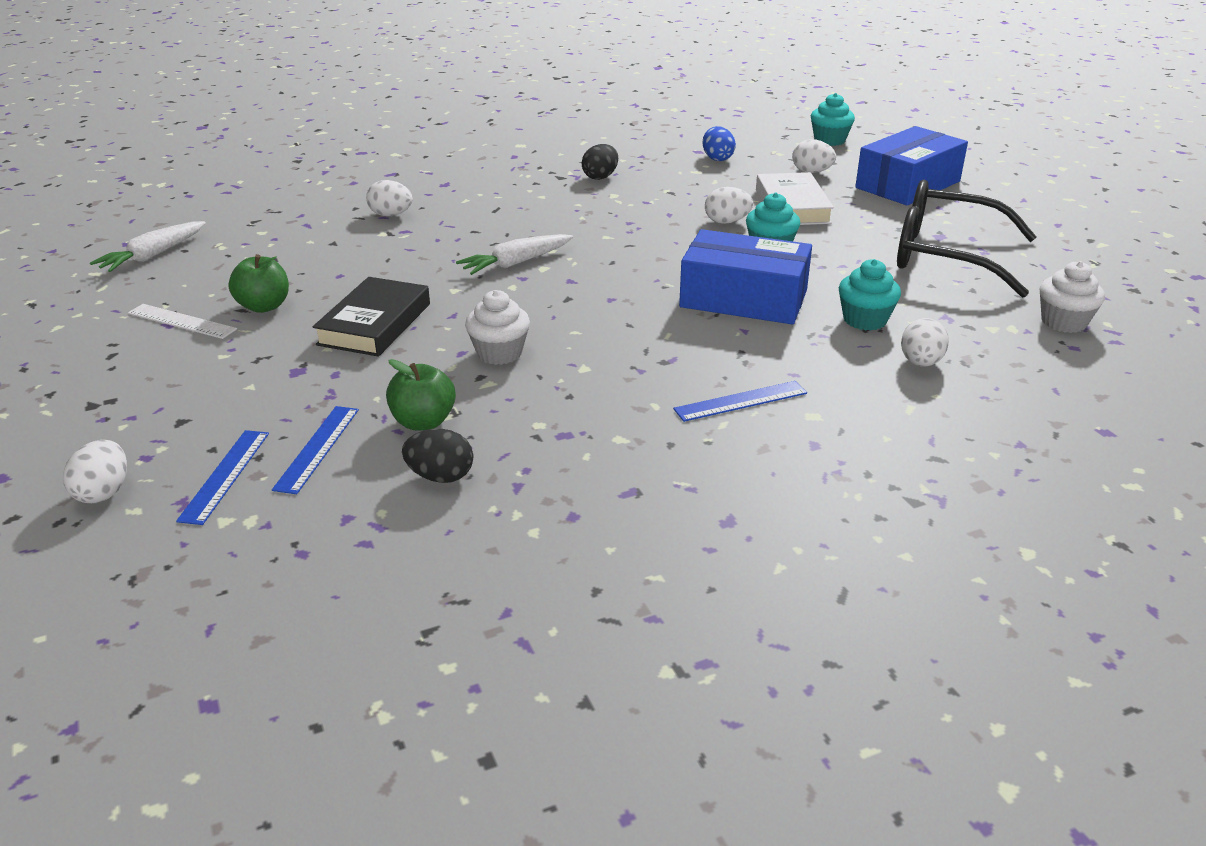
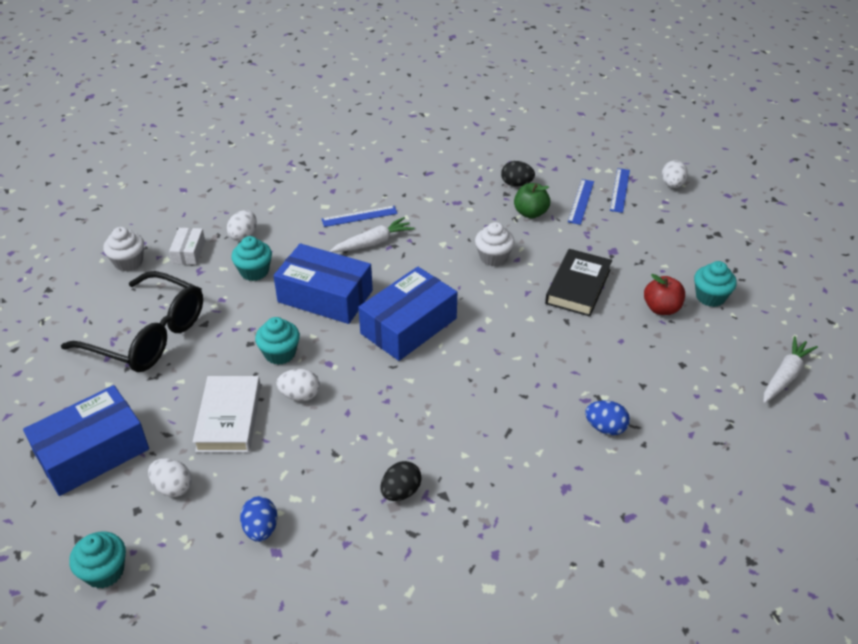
camera: 175 degrees left, 10 degrees up
white ruler [128,304,237,339] -> turquoise cupcake [694,261,737,307]
green apple [229,254,289,313] -> red apple [644,274,685,315]
white egg [366,180,413,216] -> blue egg [585,400,630,435]
white carrot [456,234,573,275] -> white carrot moved to [330,217,415,252]
none -> white box [169,228,205,265]
none -> blue box [358,267,457,361]

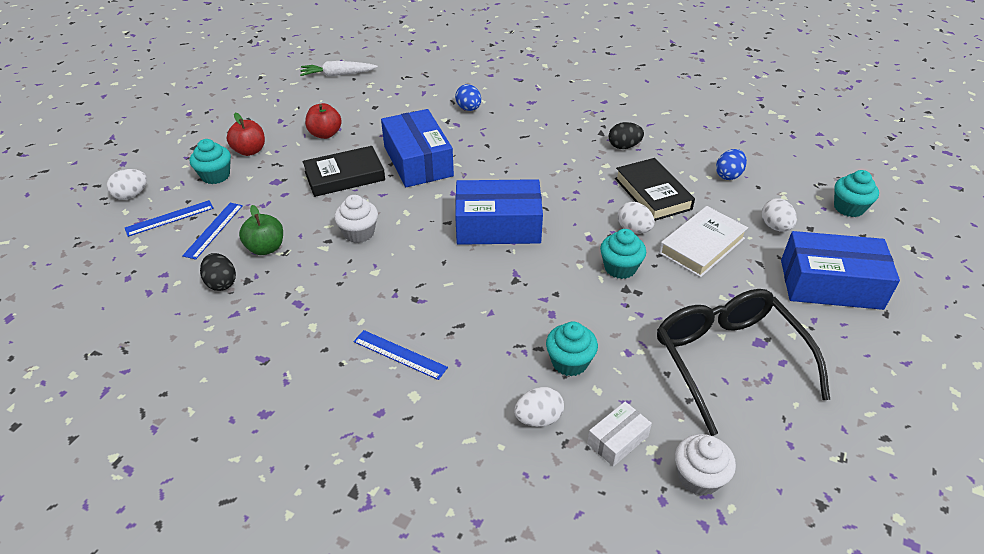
camera: 135 degrees left, 0 degrees up
blue box [274,243,373,324] -> blue box moved to [381,109,454,187]
white carrot [330,217,415,252] -> none
blue ruler [568,179,594,225] -> blue ruler turned 45 degrees counterclockwise [182,203,243,260]
turquoise cupcake [694,261,737,307] -> turquoise cupcake moved to [190,139,231,184]
none -> red apple [227,113,265,156]
none -> black book [615,158,695,221]

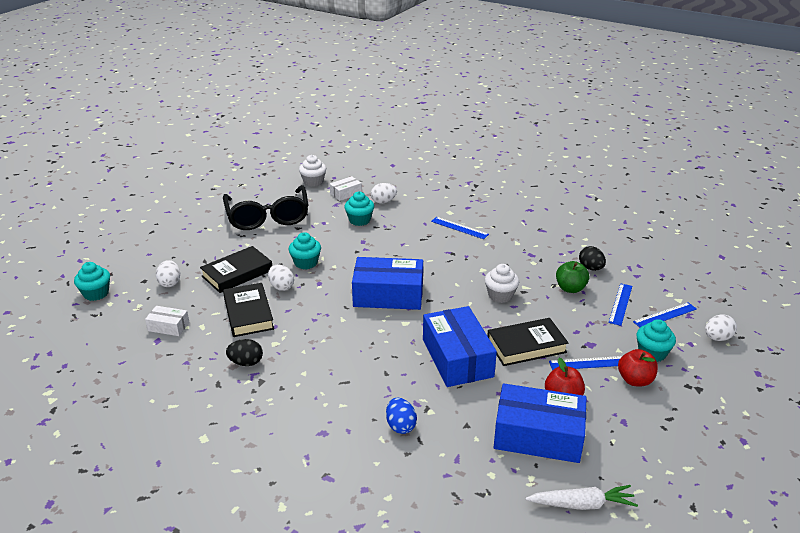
camera: 175 degrees left, 10 degrees down
white book [659,206,748,277] -> black book [200,246,272,293]
blue egg [716,149,747,180] -> white box [145,306,189,336]
blue box [781,231,900,310] -> blue box moved to [494,383,587,463]
none -> blue ruler [549,356,622,370]

